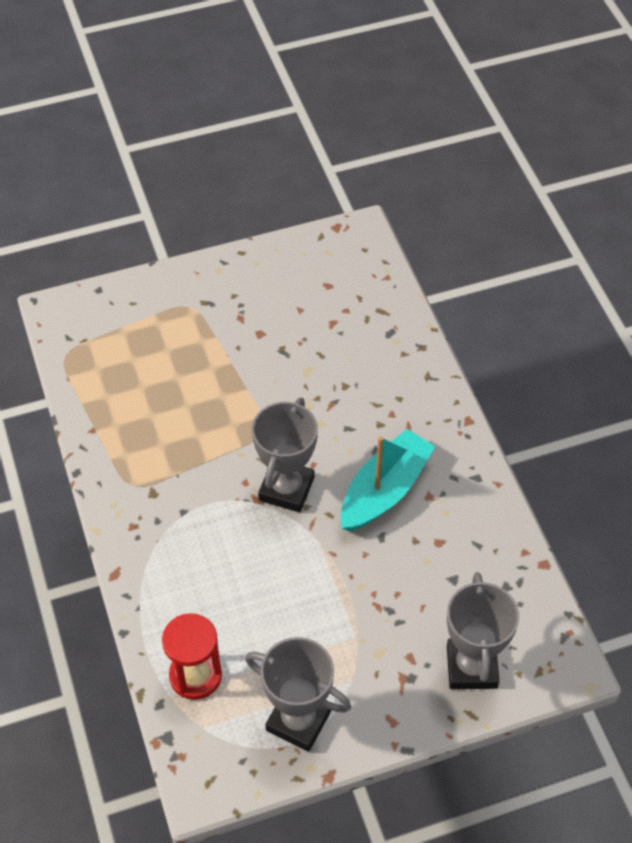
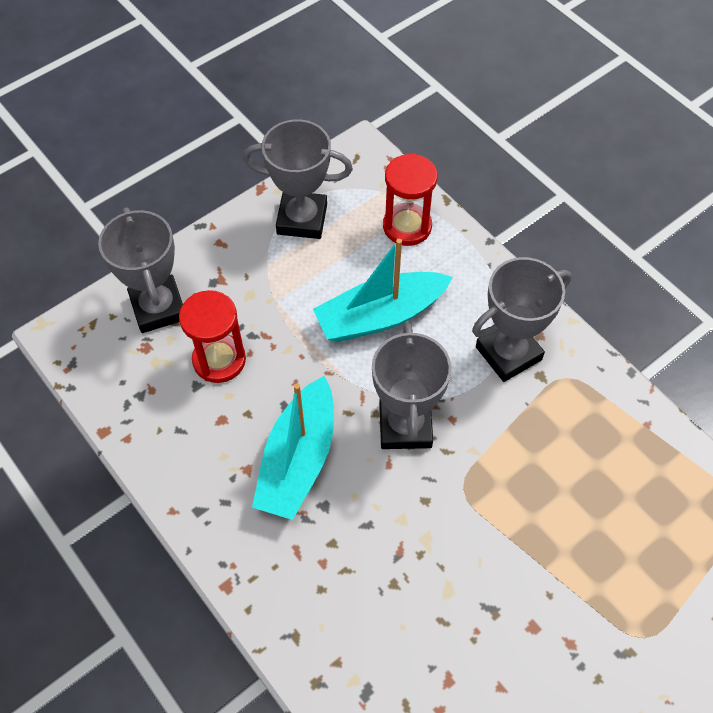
camera: 160 degrees right, 5 degrees up
none -> red hourglass [179,290,246,383]
none -> turquoise boat [313,239,453,342]
none -> grey trophy [472,257,572,382]

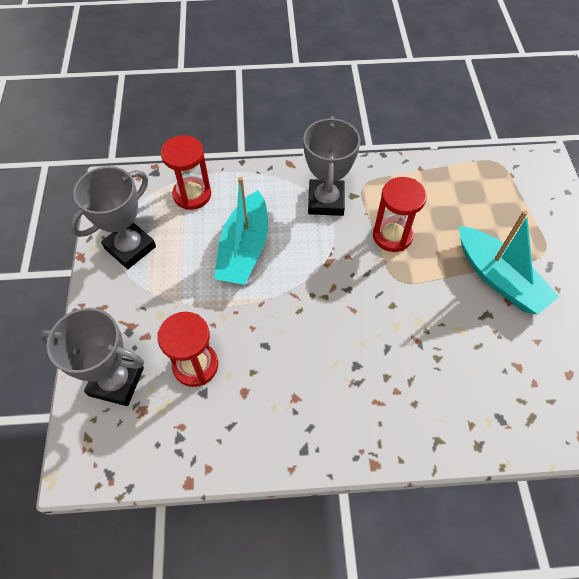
camera: 55 degrees left, 0 degrees up
turquoise boat [252,376,334,520] -> turquoise boat moved to [459,210,559,314]
grey trophy [372,323,452,449] -> none
none -> red hourglass [373,177,427,252]

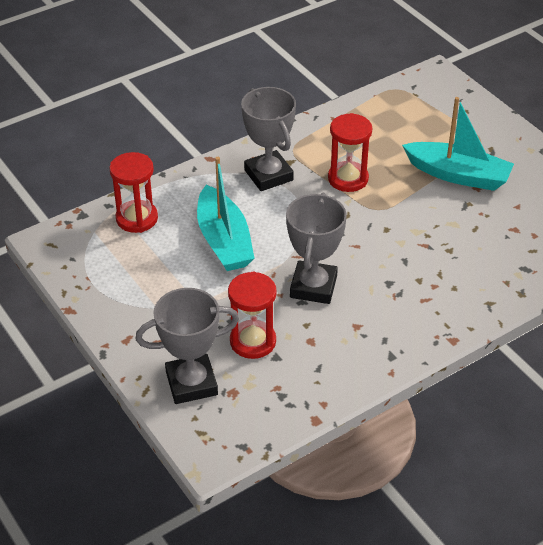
camera: 30 degrees left, 15 degrees down
grey trophy [69,166,156,269] -> grey trophy moved to [286,193,347,304]

